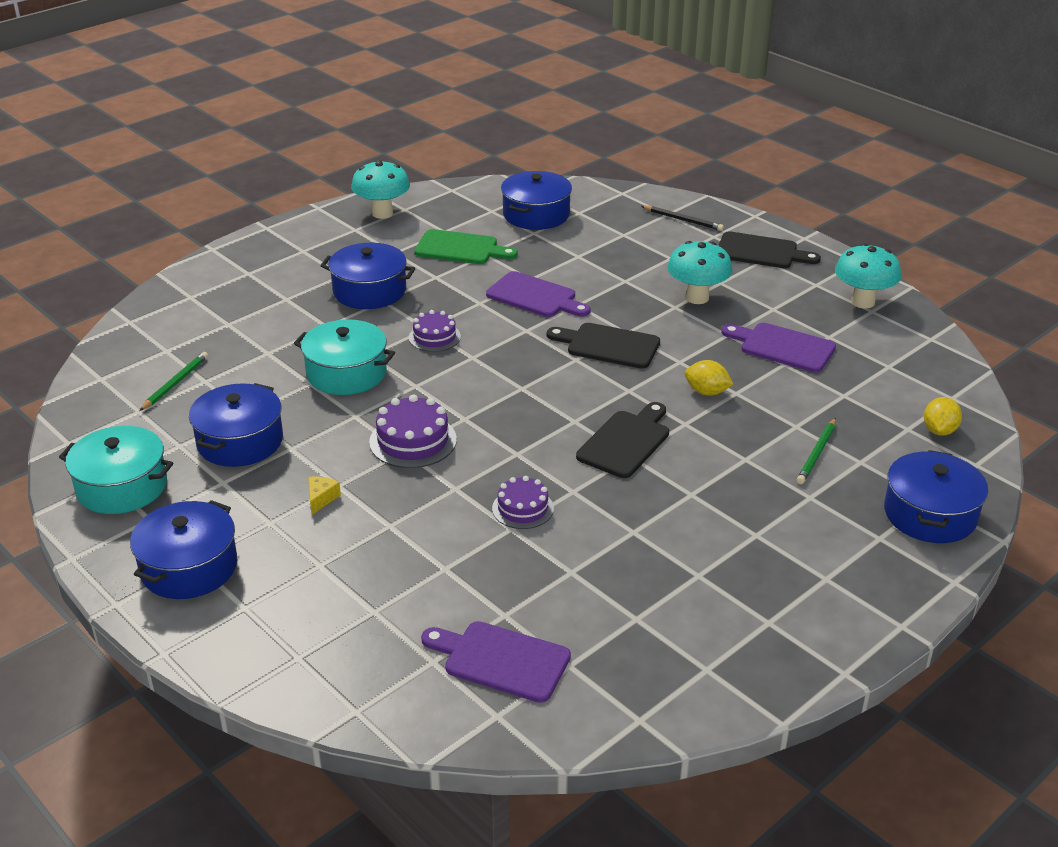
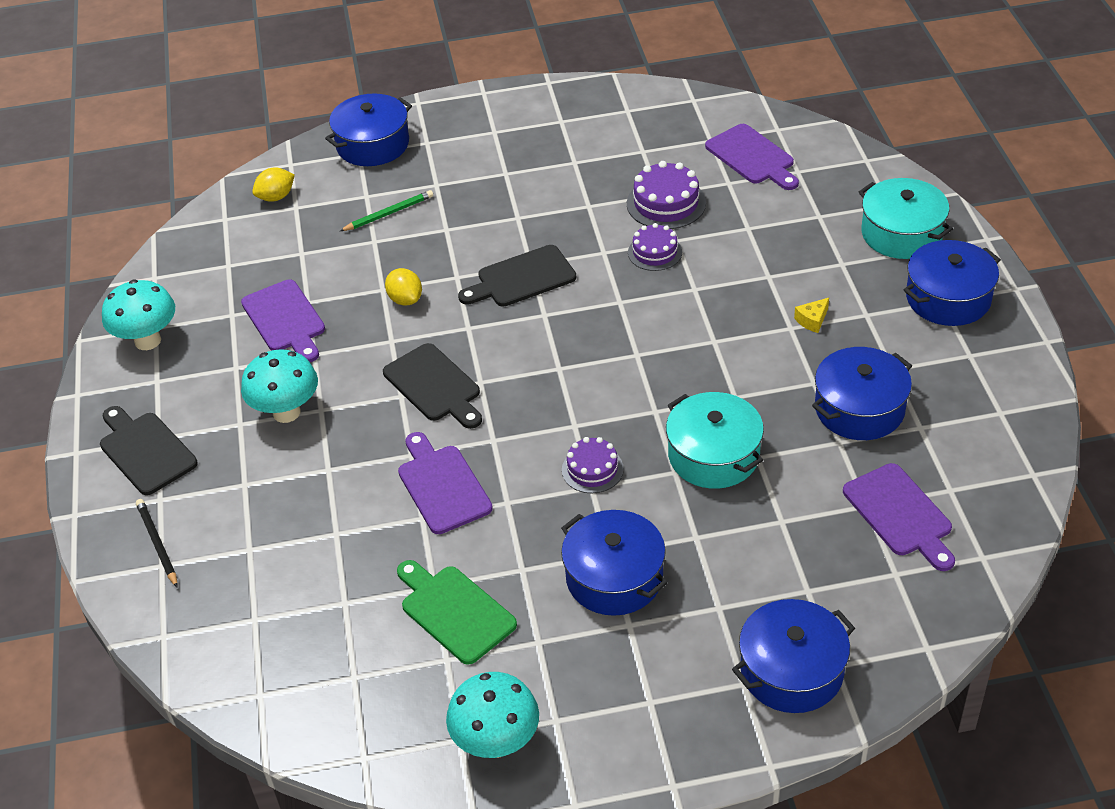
camera: 145 degrees left, 10 degrees up
turquoise pot [59,426,173,514] -> turquoise pot moved to [859,178,953,259]
green pencil [139,352,208,411] -> purple cutting board [843,463,955,571]
purple cake [369,394,457,468] -> purple cake moved to [627,161,706,229]
blue pot [501,171,572,230] -> blue pot moved to [732,599,855,713]

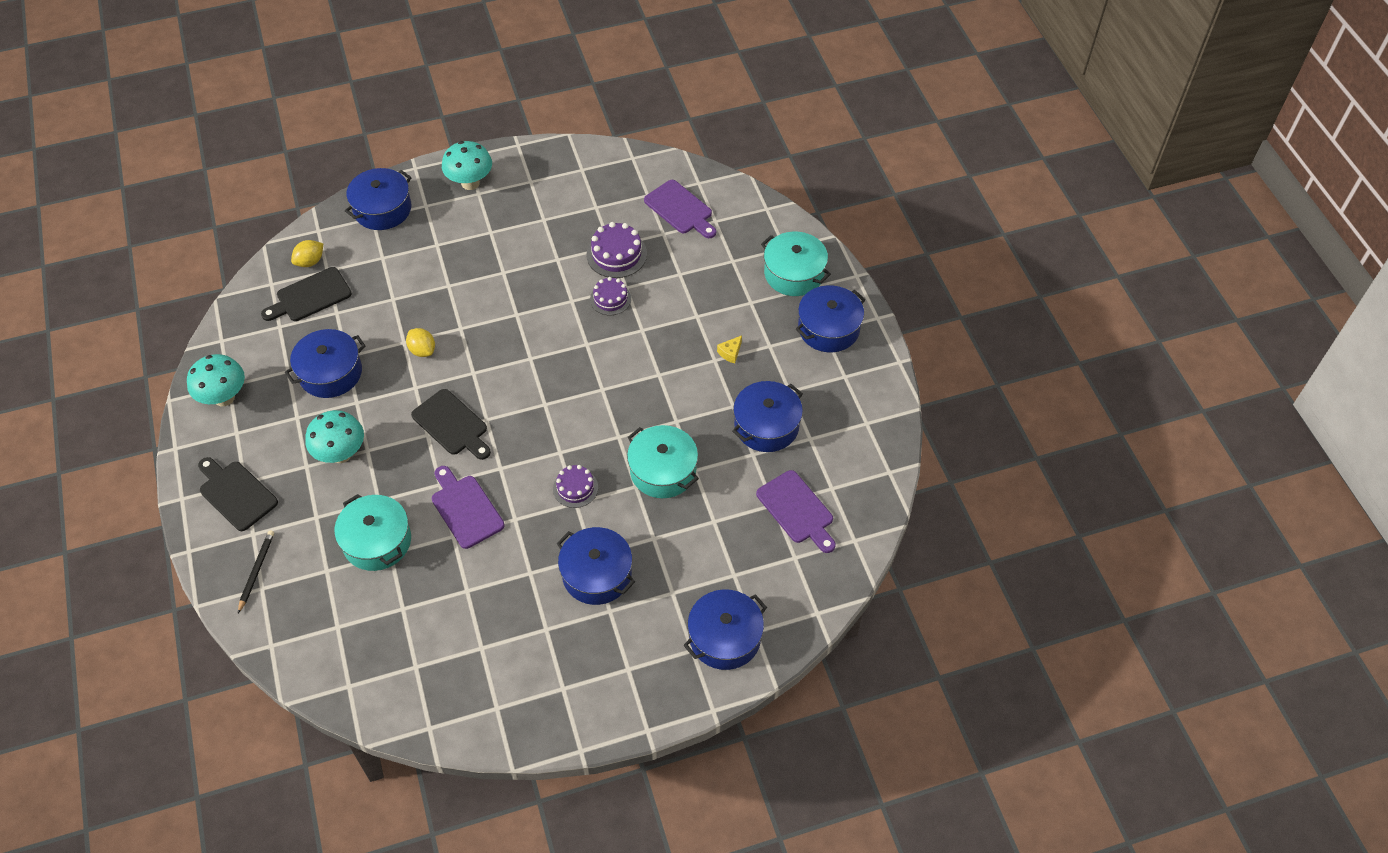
camera: 10 degrees left, 10 degrees up
black pencil [136,499,178,587] -> black pencil turned 45 degrees clockwise [238,530,274,613]
purple cutting board [241,280,325,362] -> blue pot [285,329,366,398]
green pencil [340,190,433,231] -> none
green cutting board [397,560,517,665] -> none
turquoise mushroom [446,672,539,758] -> turquoise mushroom moved to [442,141,492,190]
black cutting board [458,245,576,307] -> black cutting board moved to [261,267,352,321]
none -> turquoise pot [335,494,411,571]

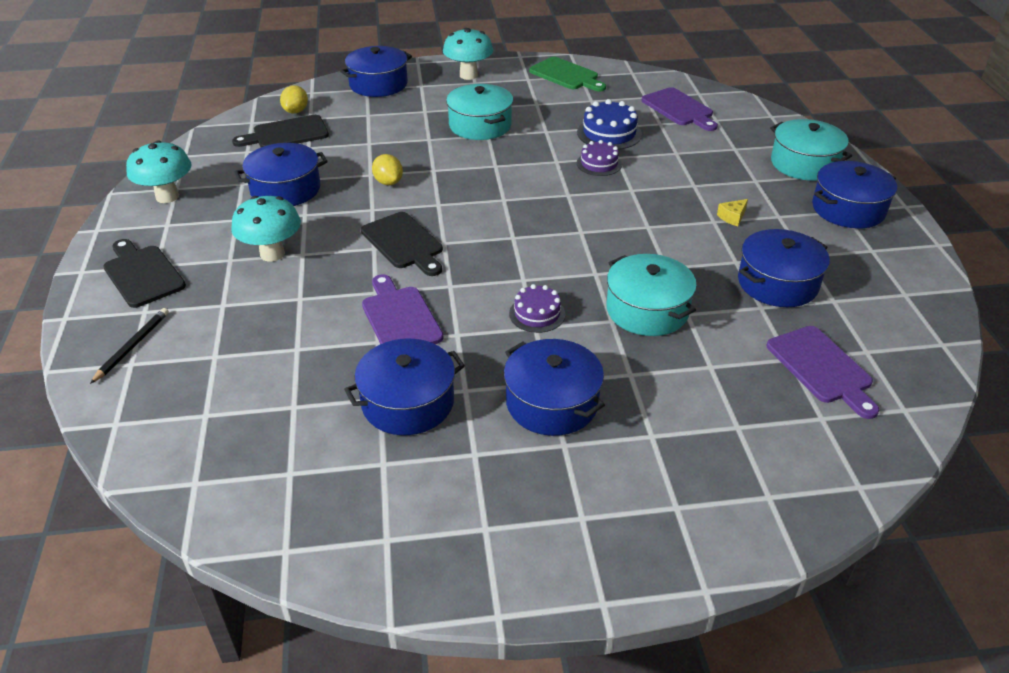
camera: 10 degrees right, 15 degrees down
yellow lemon [291,240,323,267] -> yellow lemon turned 45 degrees counterclockwise [280,85,308,114]
turquoise pot [335,494,411,571] -> turquoise pot moved to [446,84,513,140]
purple cake [586,222,647,278] -> blue cake [577,99,642,150]
blue pot [683,589,767,670] -> blue pot moved to [344,339,465,435]
none -> green cutting board [529,57,606,91]

